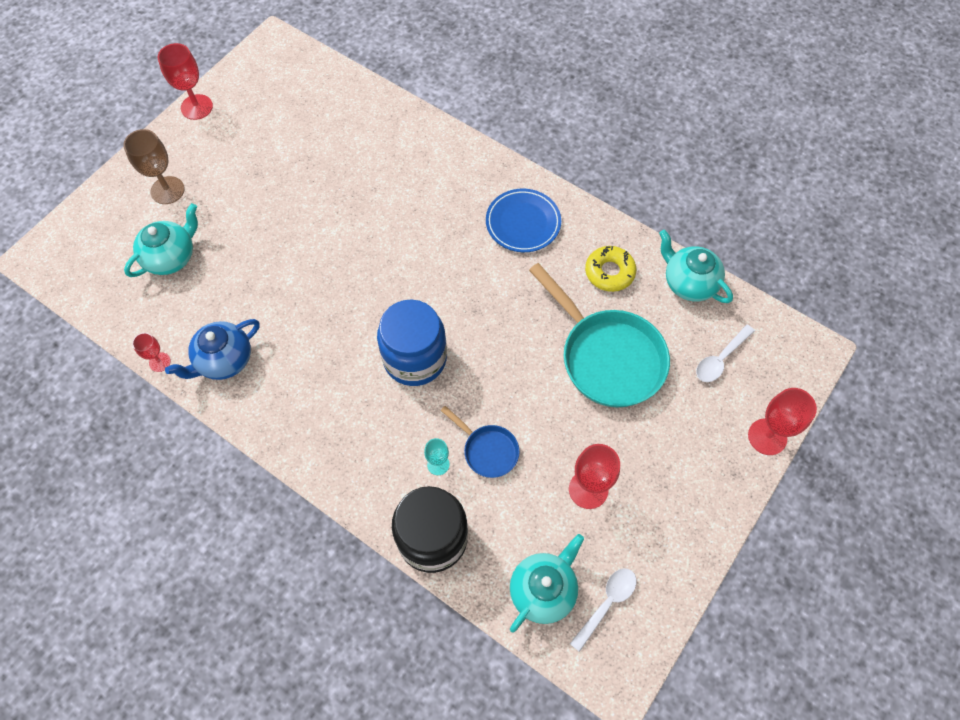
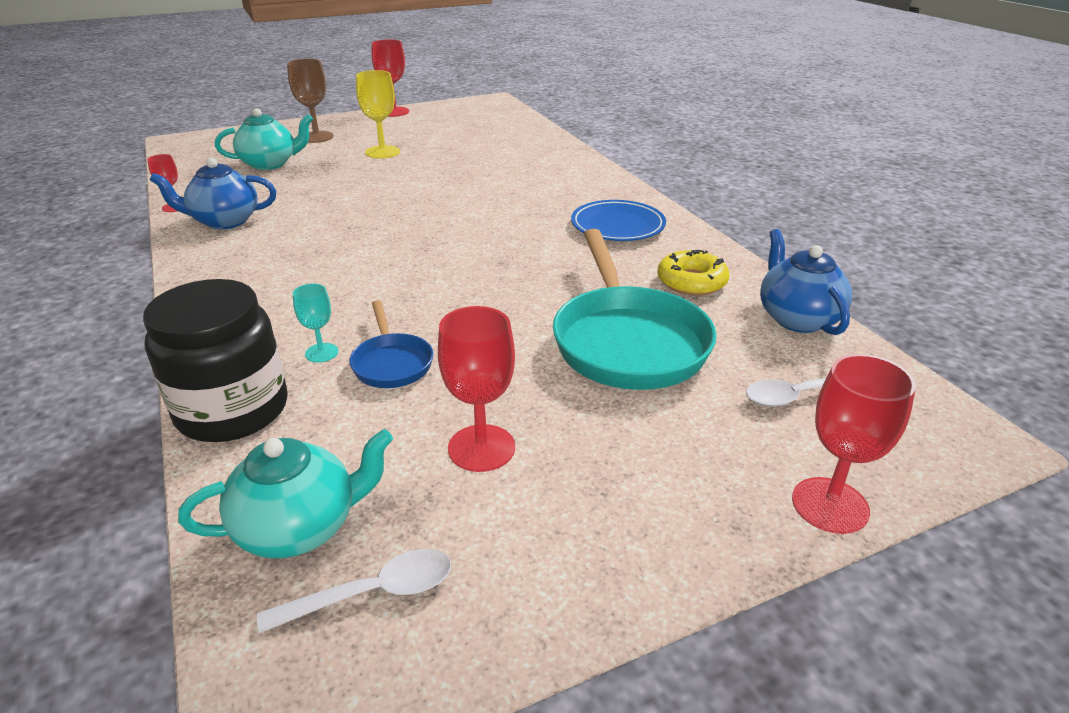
camera: 30 degrees right, 30 degrees down
blue jar [377,300,447,386] -> none
turquoise teapot [659,230,733,303] -> blue teapot [760,229,852,335]
none -> yellow goblet [356,70,400,159]

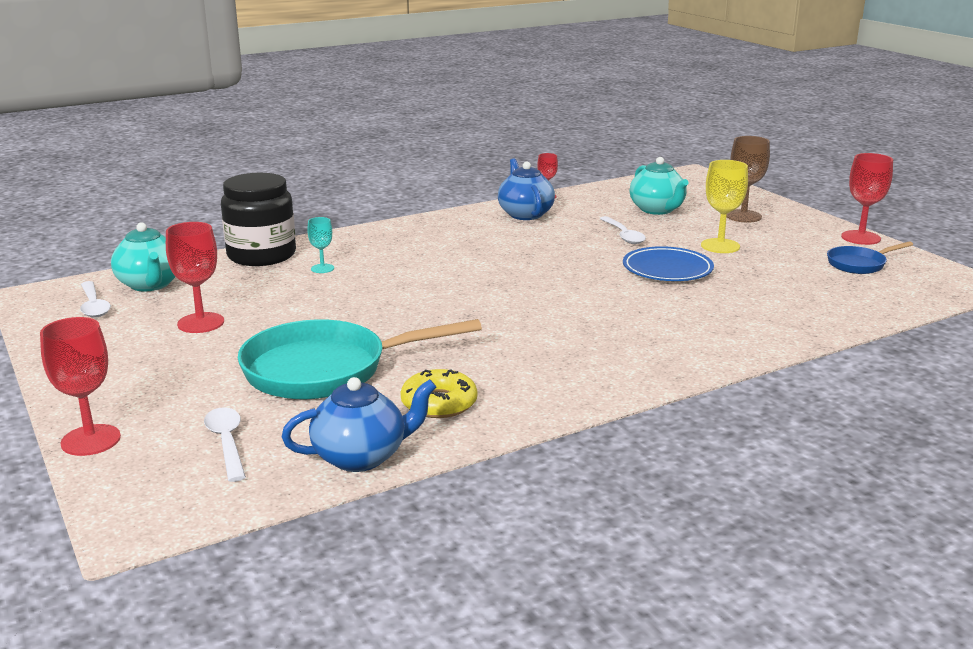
camera: 85 degrees right, 10 degrees down
blue pan [349,300,433,388] -> blue pan moved to [827,241,913,274]
blue plate [571,200,666,241] -> blue plate moved to [623,246,714,281]
none -> white spoon [600,216,646,244]

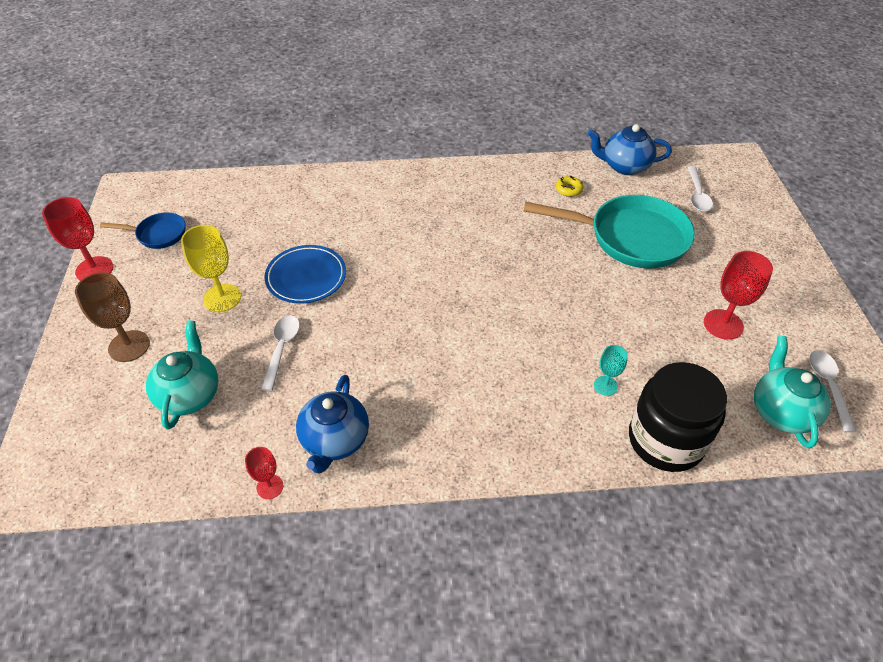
camera: 155 degrees left, 25 degrees up
red goblet [40,317,121,456] -> none
yellow donut [400,369,477,418] -> yellow donut [556,176,584,197], size x0.59

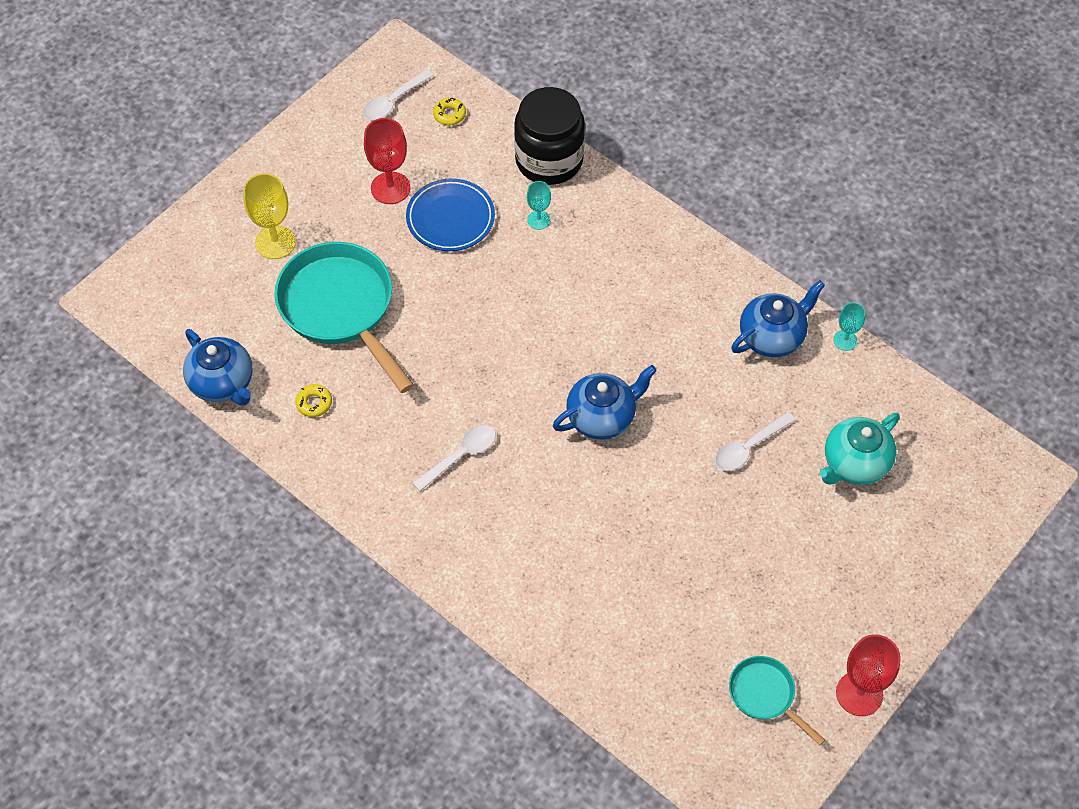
camera: 135 degrees left, 10 degrees up
brown goblet [75,272,150,362] -> none
blue pan [100,212,186,249] -> turquoise pan [729,656,825,745]
yellow goblet [181,225,241,312] -> yellow goblet moved to [243,173,296,259]
red goblet [245,447,283,499] -> turquoise goblet [833,302,865,351]
blue plate [264,245,346,304] -> blue plate moved to [406,178,495,251]
white spoon [687,166,713,212] -> white spoon moved to [413,425,496,491]
turquoise teapot [754,336,831,448] -> yellow donut [433,98,466,125]
none -> blue teapot [553,365,657,440]

